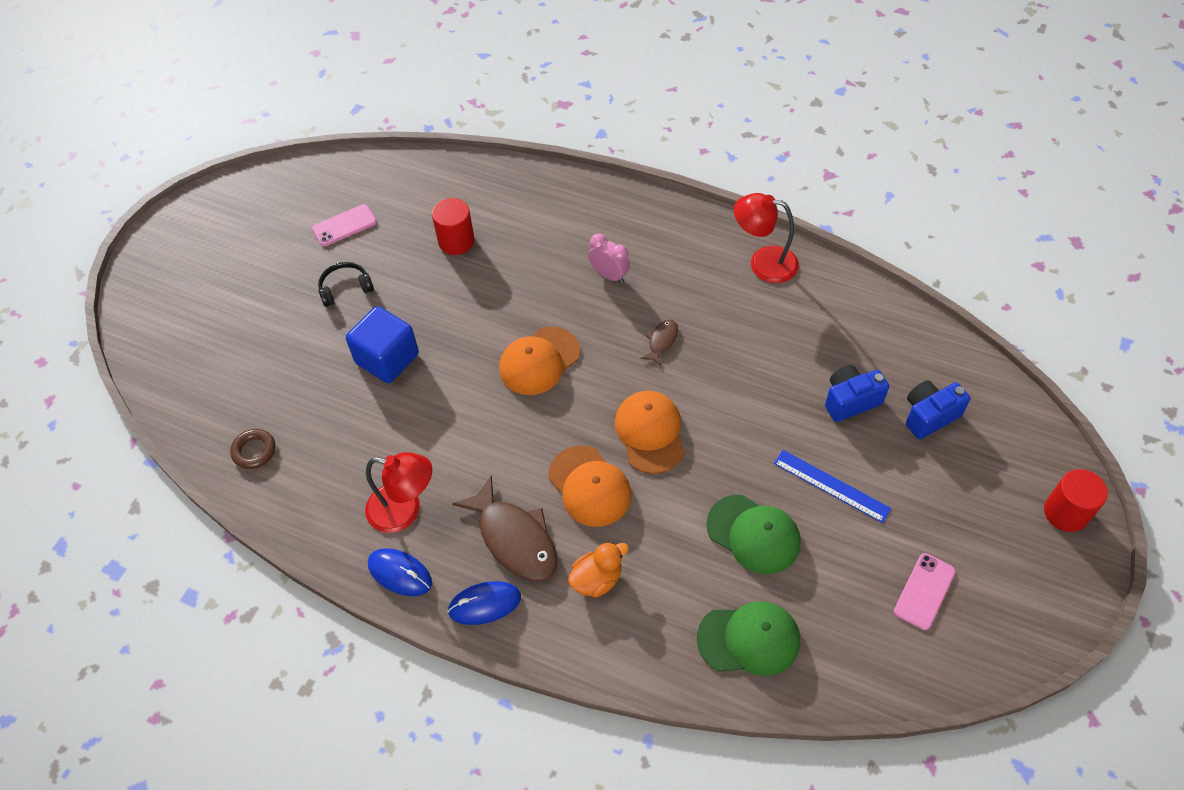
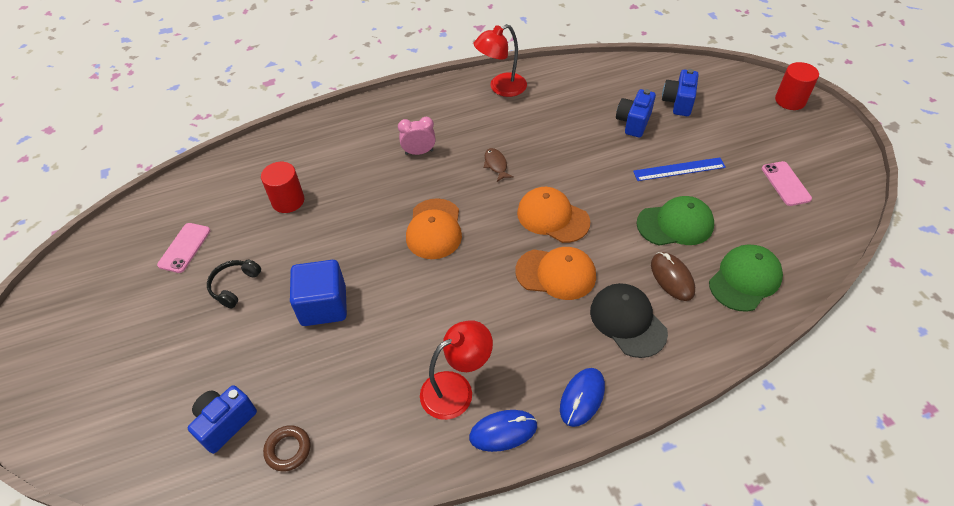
camera: 45 degrees left, 5 degrees down
brown fish [452,475,558,581] -> none
orange duck [568,542,629,598] -> black cap [590,283,668,358]
none -> blue camera [188,385,257,454]
none -> brown mouse [651,252,695,301]

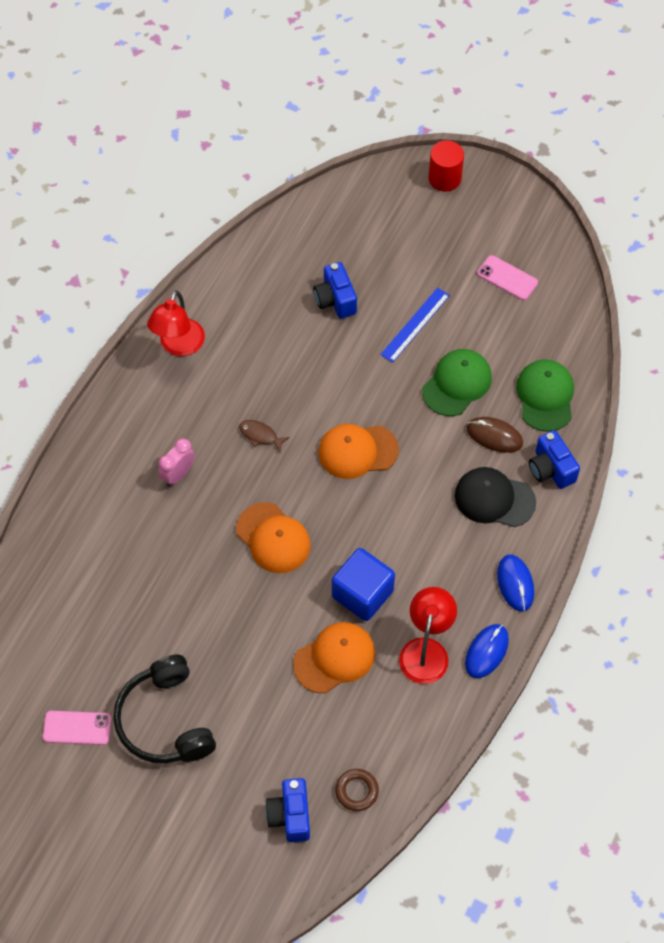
camera: 45 degrees left, 10 degrees up
pink phone [157,223,210,273] -> pink phone turned 60 degrees counterclockwise [43,711,112,745]
black headphones [207,260,261,309] -> black headphones [113,655,216,763], size x1.90
red cylinder [261,162,304,213] -> none
blue cube [290,260,347,326] -> blue cube moved to [332,548,395,621]
orange cap [515,247,596,300] -> orange cap moved to [293,622,375,693]
blue camera [662,69,699,116] -> blue camera moved to [529,430,580,489]

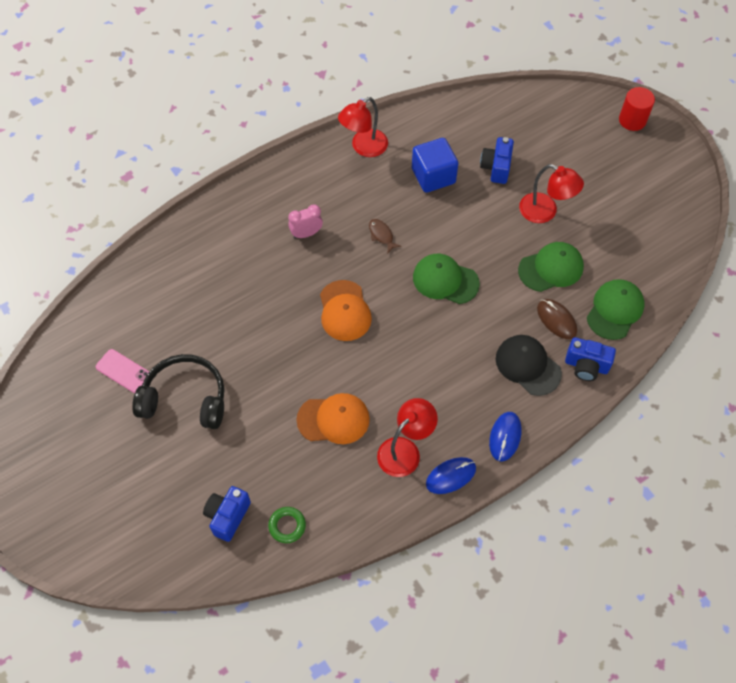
camera: 30 degrees right, 0 degrees up
black headphones [113,655,216,763] -> black headphones turned 90 degrees clockwise [132,354,224,429]
orange cap [318,424,399,479] -> green cap [413,254,480,304]
blue cube [332,548,395,621] -> blue cube moved to [412,138,458,193]
brown ring [335,769,379,811] -> green ring [268,507,306,543]
blue ruler [380,288,450,363] -> red lamp [519,164,584,223]
pink phone [477,255,538,300] -> none
blue camera [529,430,580,489] -> blue camera turned 75 degrees counterclockwise [565,337,616,381]

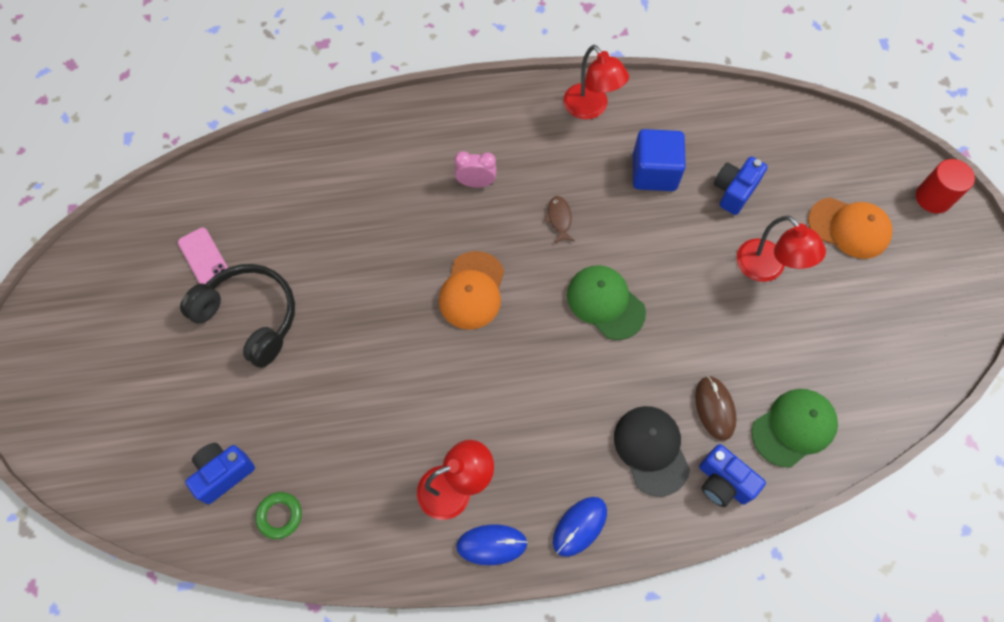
camera: 25 degrees right, 5 degrees up
orange cap [296,393,370,444] -> orange cap moved to [808,197,892,259]
red lamp [338,97,388,157] -> red lamp turned 105 degrees counterclockwise [563,45,629,119]
green cap [518,242,584,292] -> none

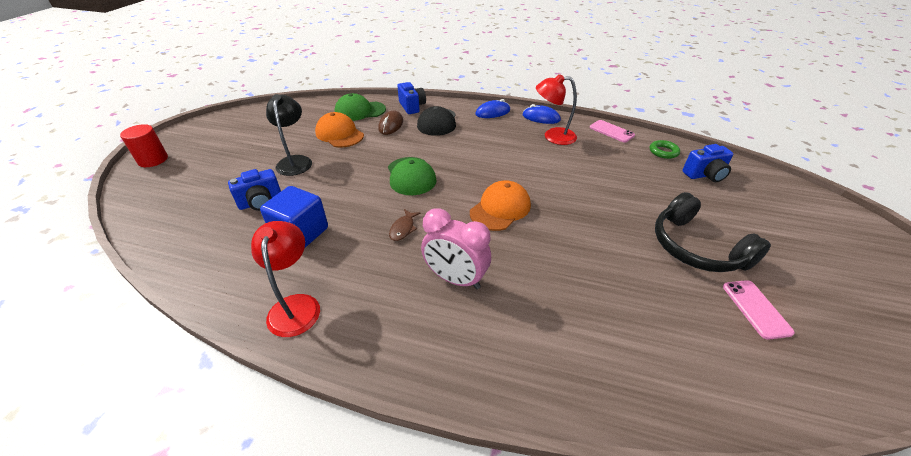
camera: 155 degrees left, 25 degrees down
pink clock [454,151,497,188] -> pink clock [421,208,491,289], size x1.57
red lamp [737,216,826,282] -> black lamp [266,94,312,176]
orange cap [808,197,892,259] -> orange cap moved to [315,112,364,148]
none -> pink phone [590,120,635,142]

